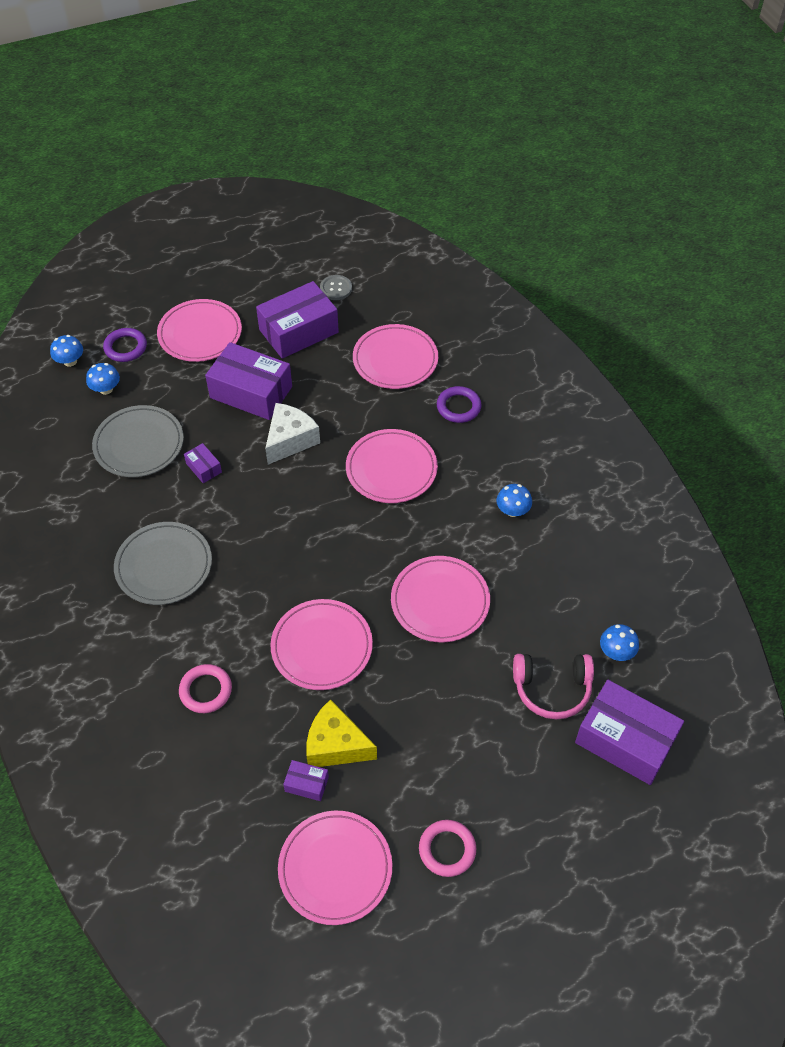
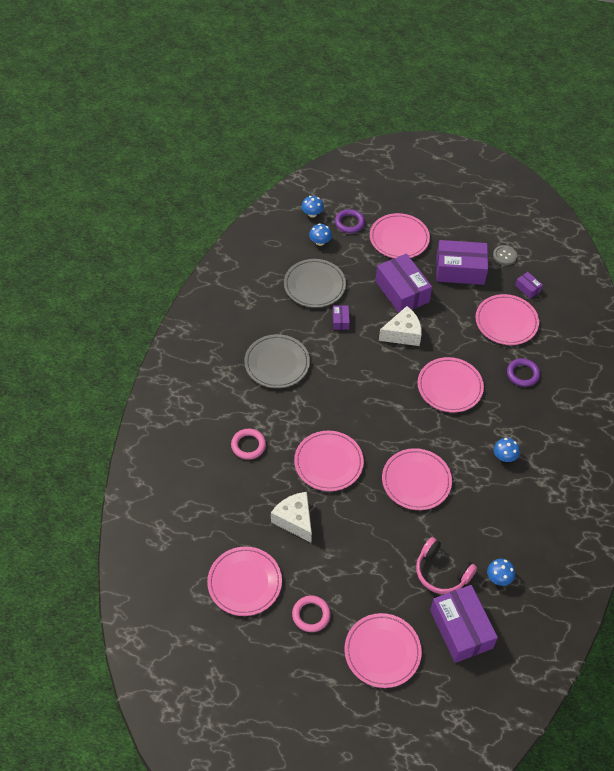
camera: 35 degrees right, 0 degrees up
purple box [283,760,329,801] -> purple box moved to [515,272,543,299]
yellow cheese [306,699,377,767] -> white cheese [271,492,312,542]
none -> pink plate [344,613,422,688]

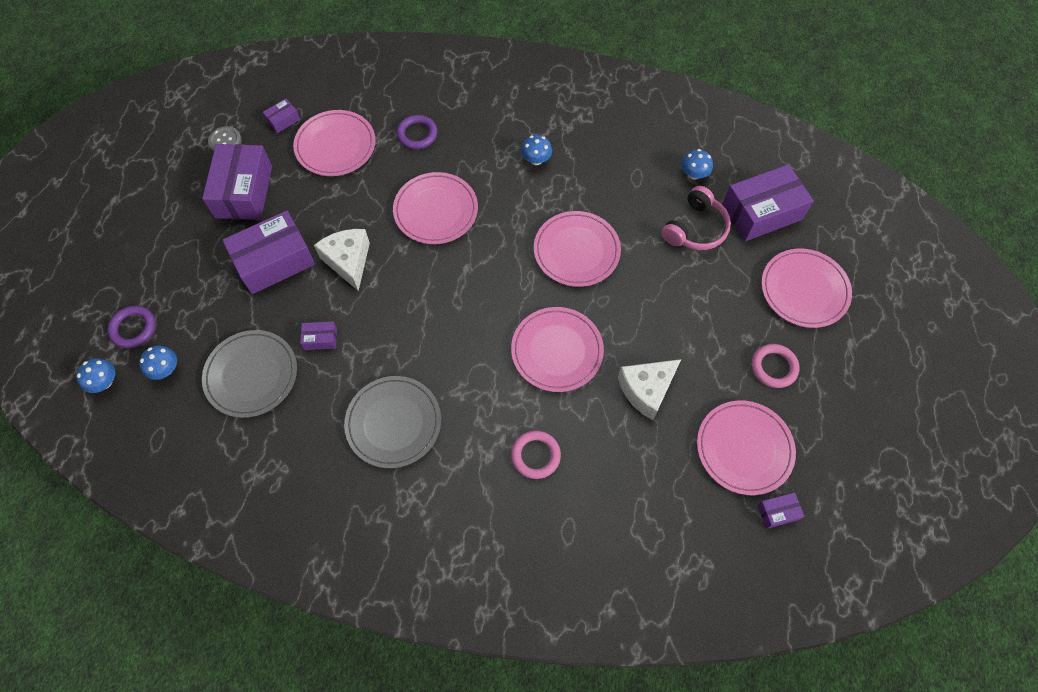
camera: 90 degrees left, 10 degrees up
pink plate [370,213,430,258] -> none
none -> purple box [757,492,805,529]

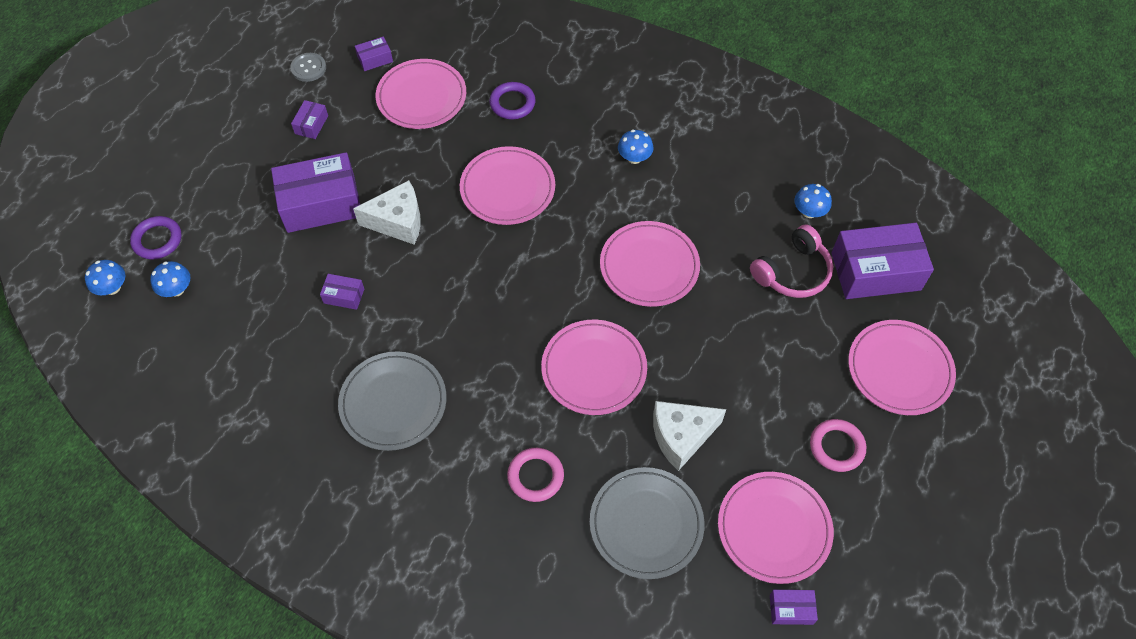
camera: 15 degrees right, 5 degrees down
purple box [202,144,272,220] -> purple box [291,100,328,139], size x0.44
grey plate [202,330,297,418] -> grey plate moved to [590,467,704,579]
white cheese [314,229,370,291] -> white cheese turned 90 degrees clockwise [353,180,421,244]

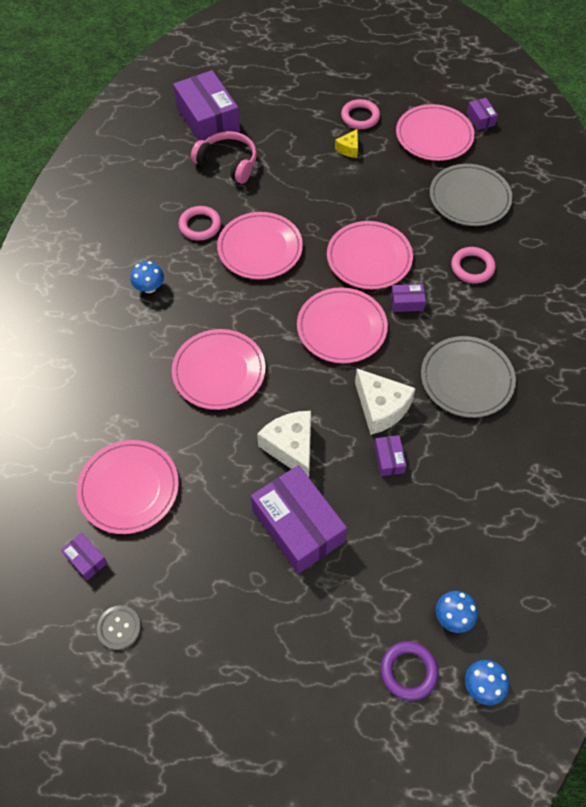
camera: 110 degrees left, 0 degrees up
purple box [291,100,328,139] -> purple box moved to [391,284,426,312]
purple ring [489,82,536,119] -> none
white cheese [653,401,726,471] -> white cheese moved to [355,368,416,435]
blue mushroom [794,184,832,218] -> none
pink plate [848,320,956,415] -> pink plate moved to [297,287,388,363]
none -> pink ring [179,206,221,241]
none -> yellow cheese [335,129,358,158]

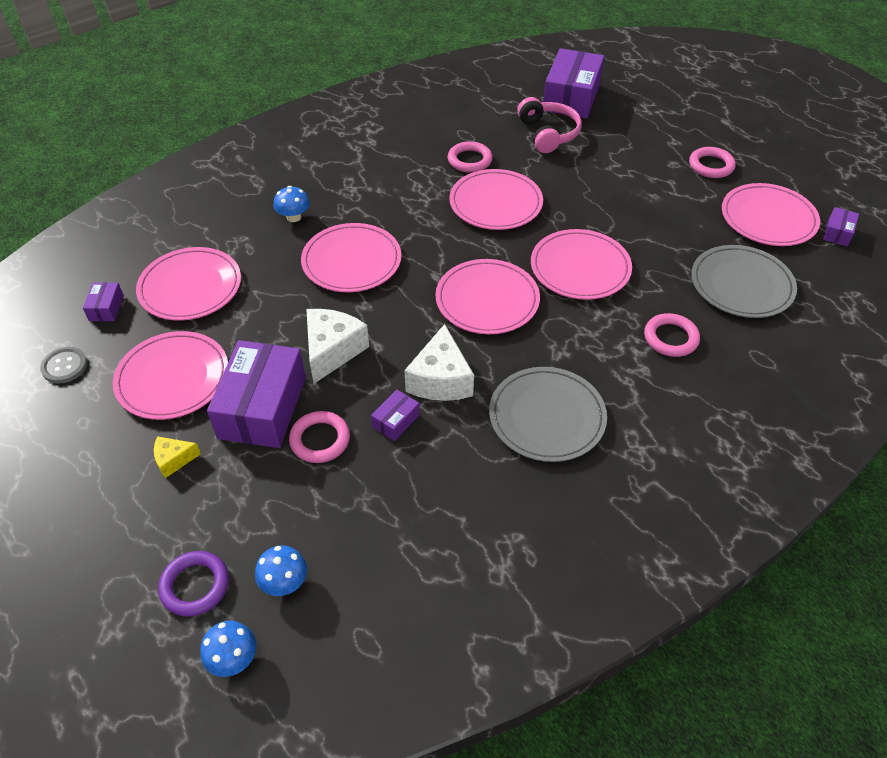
camera: 45 degrees right, 10 degrees down
blue mushroom [131,261,164,293] -> blue mushroom moved to [274,186,310,222]
yellow cheese [335,129,358,158] -> yellow cheese moved to [154,436,201,478]
purple box [391,284,426,312] -> none
none -> pink plate [113,331,228,420]
none -> pink ring [289,411,350,463]

